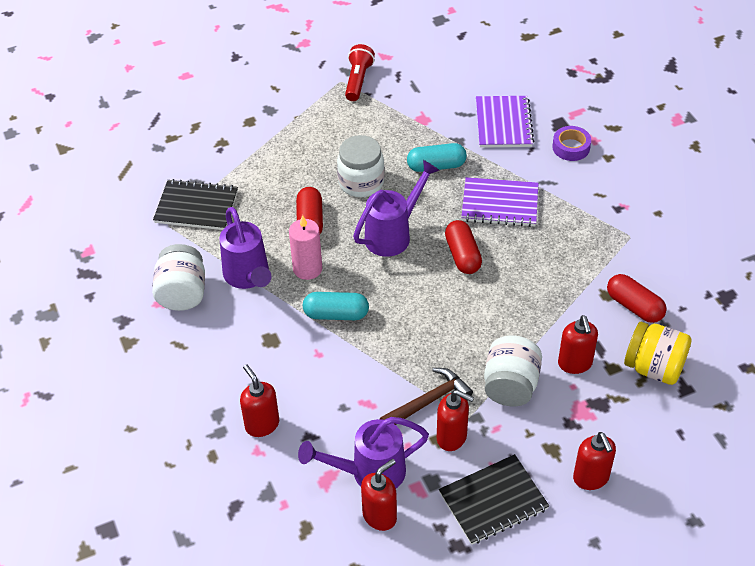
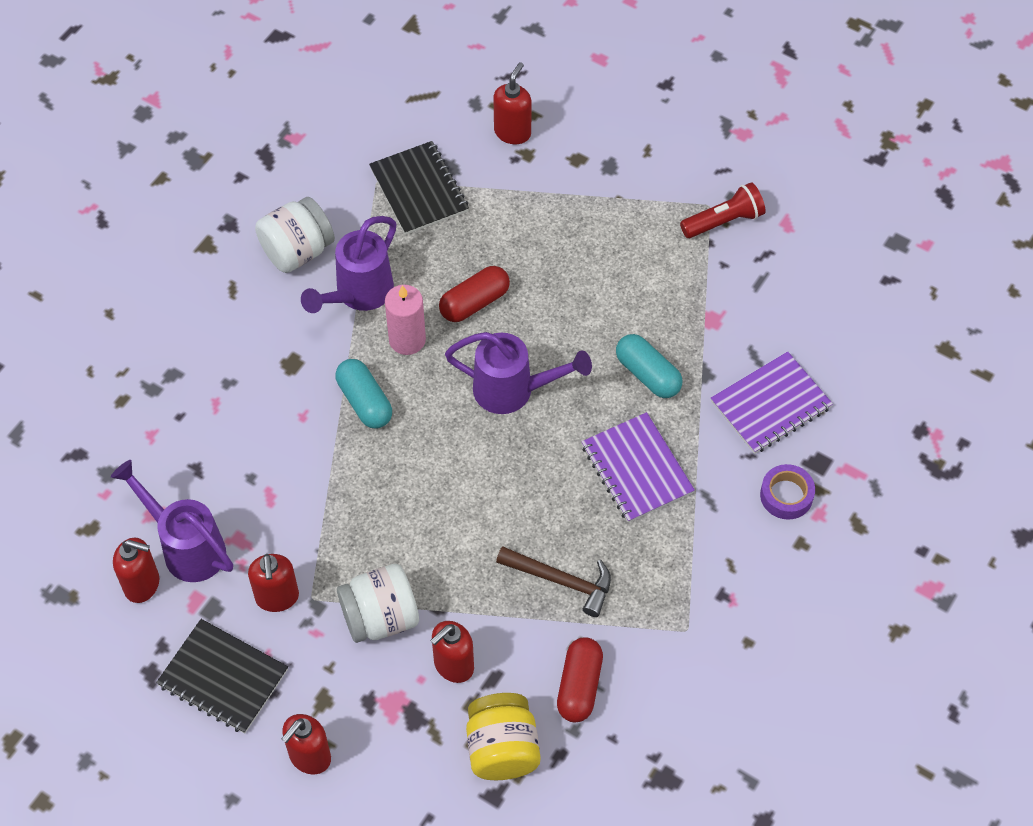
camera: 55 degrees right, 10 degrees up
red soap dispenser [240,364,279,437] -> red soap dispenser moved to [494,62,532,144]
white jar [337,135,385,197] -> none
brown hammer [380,368,473,425] -> brown hammer moved to [496,546,611,617]
red capsule [445,220,482,274] -> none

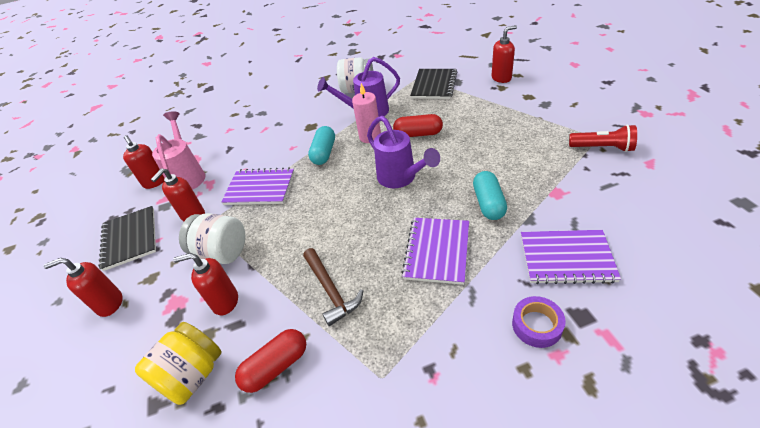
camera: 45 degrees right, 15 degrees down
purple watering can [111,460,233,582] -> pink watering can [152,111,205,190]
none -> purple notebook [221,168,294,205]

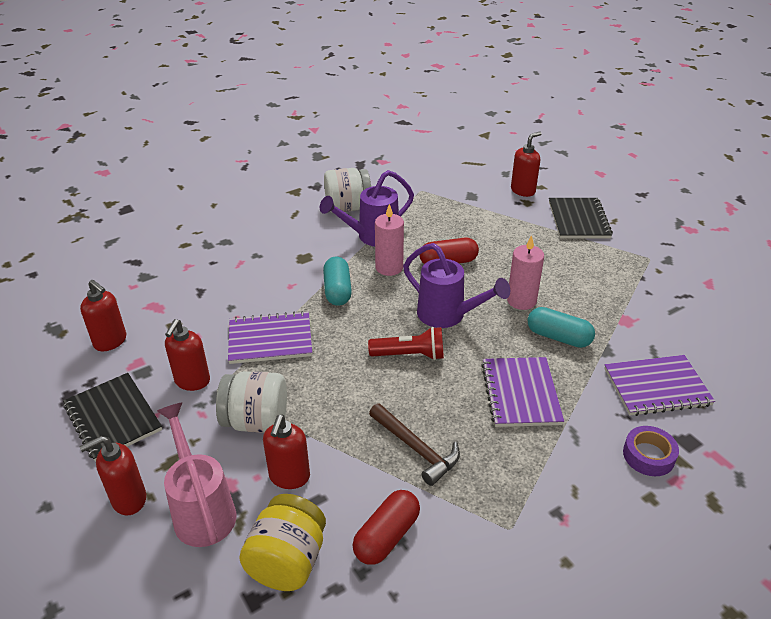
camera: 20 degrees left, 5 degrees down
pink watering can [152,111,205,190] -> pink watering can moved to [157,402,237,547]
red soap dispenser [173,253,238,315] -> red soap dispenser turned 60 degrees counterclockwise [263,415,310,489]
black notebook [410,69,457,99] -> black notebook moved to [549,198,613,239]
turquoise capsule [473,171,507,220] -> turquoise capsule turned 45 degrees counterclockwise [527,307,595,348]
red flashlight [569,125,637,152] -> red flashlight moved to [368,327,444,360]
none -> pink candle [507,235,544,310]

